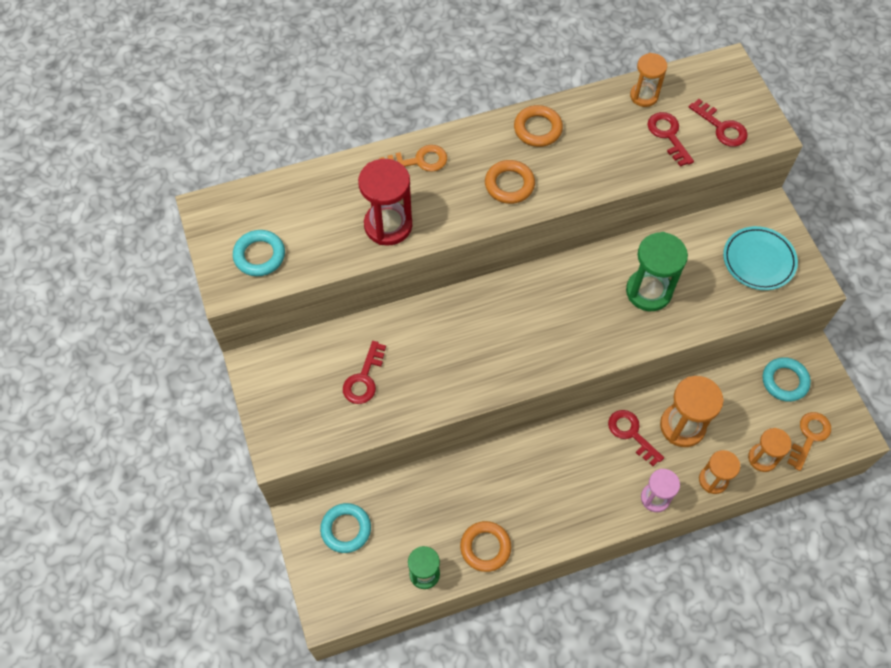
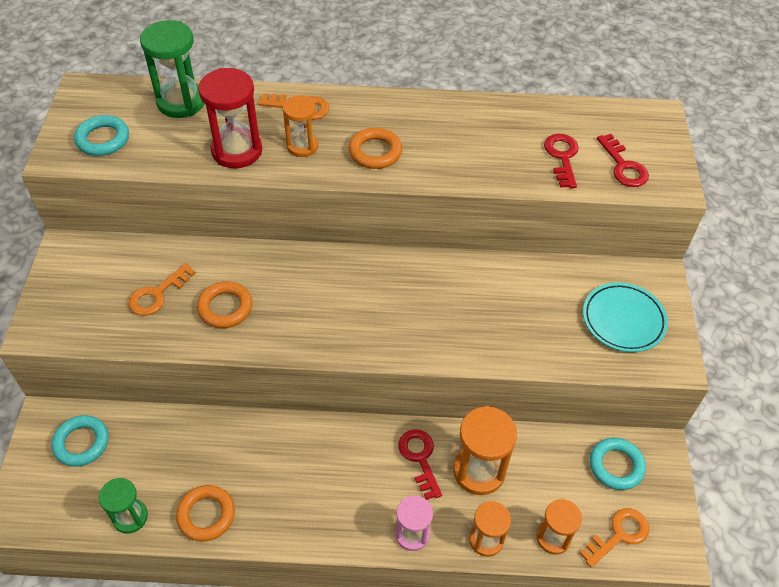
camera: 20 degrees right, 10 degrees down
red key [343,341,386,404] -> orange key [128,263,196,316]
orange ring [514,105,563,147] -> orange ring moved to [197,281,252,328]
green hourglass [626,232,688,311] -> green hourglass moved to [140,20,204,118]
orange hourglass [630,53,667,107] -> orange hourglass moved to [283,95,318,157]

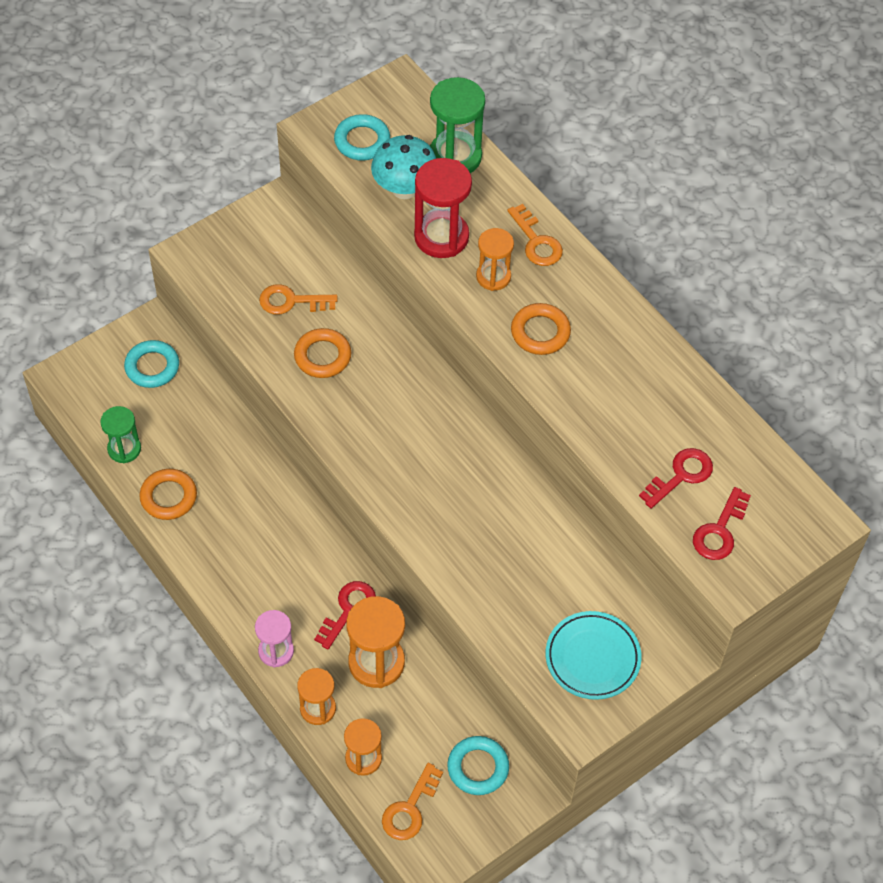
camera: 50 degrees right, 5 degrees up
orange key [580,508,649,568] -> orange key turned 105 degrees clockwise [382,763,443,840]
none -> turquoise mushroom [371,135,436,199]

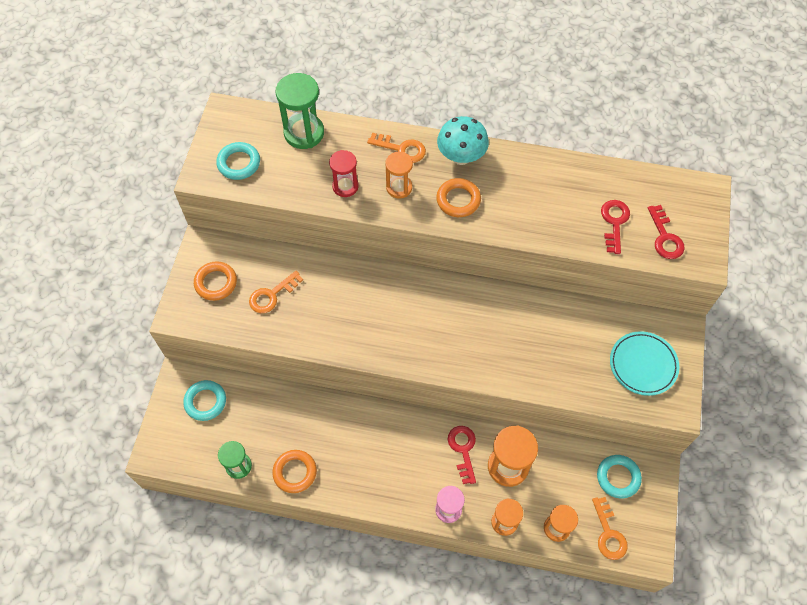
camera: 40 degrees left, 5 degrees up
orange ring [294,328,351,378] -> orange ring moved to [194,261,237,301]
turquoise mushroom [371,135,436,199] -> turquoise mushroom moved to [437,116,489,165]
red hourglass [414,158,472,258] -> red hourglass [329,150,359,197], size x0.63

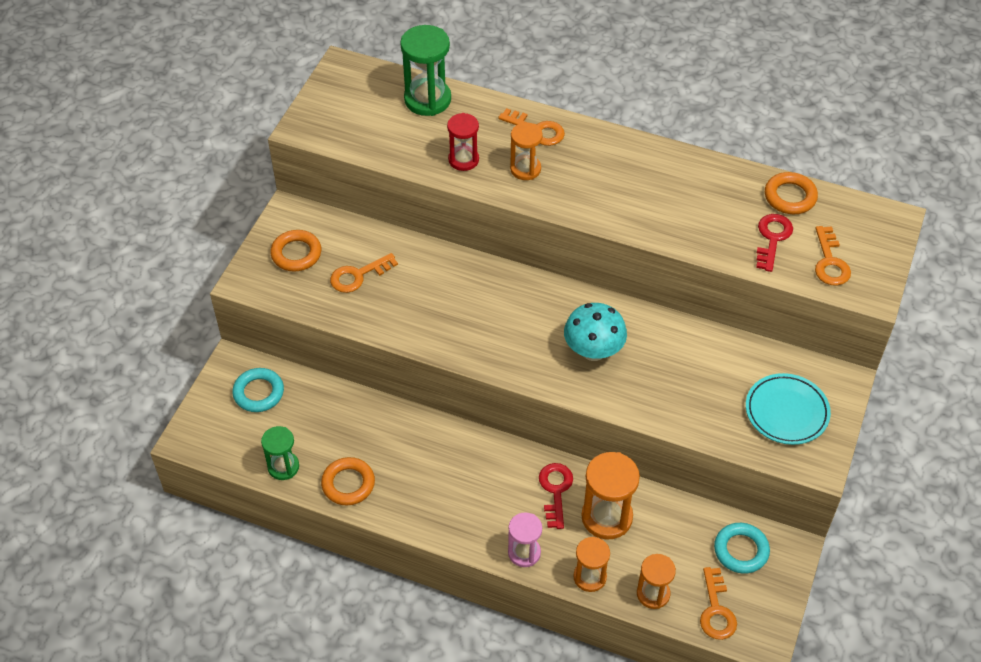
camera: 10 degrees right, 10 degrees down
turquoise ring [216,142,260,180] -> none
orange ring [436,178,481,217] -> orange ring moved to [765,172,818,214]
turquoise mushroom [437,116,489,165] -> turquoise mushroom moved to [564,303,627,361]
red key [648,205,685,259] -> orange key [815,226,851,286]

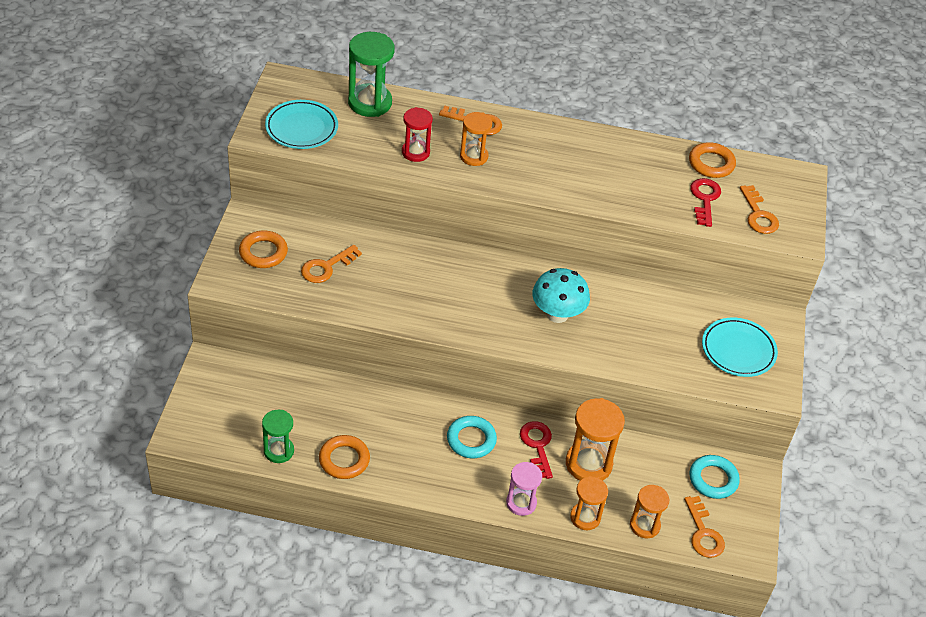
camera: 15 degrees left, 5 degrees down
turquoise ring [232,368,284,412] -> turquoise ring moved to [447,416,497,458]
none -> turquoise plate [265,100,338,149]

